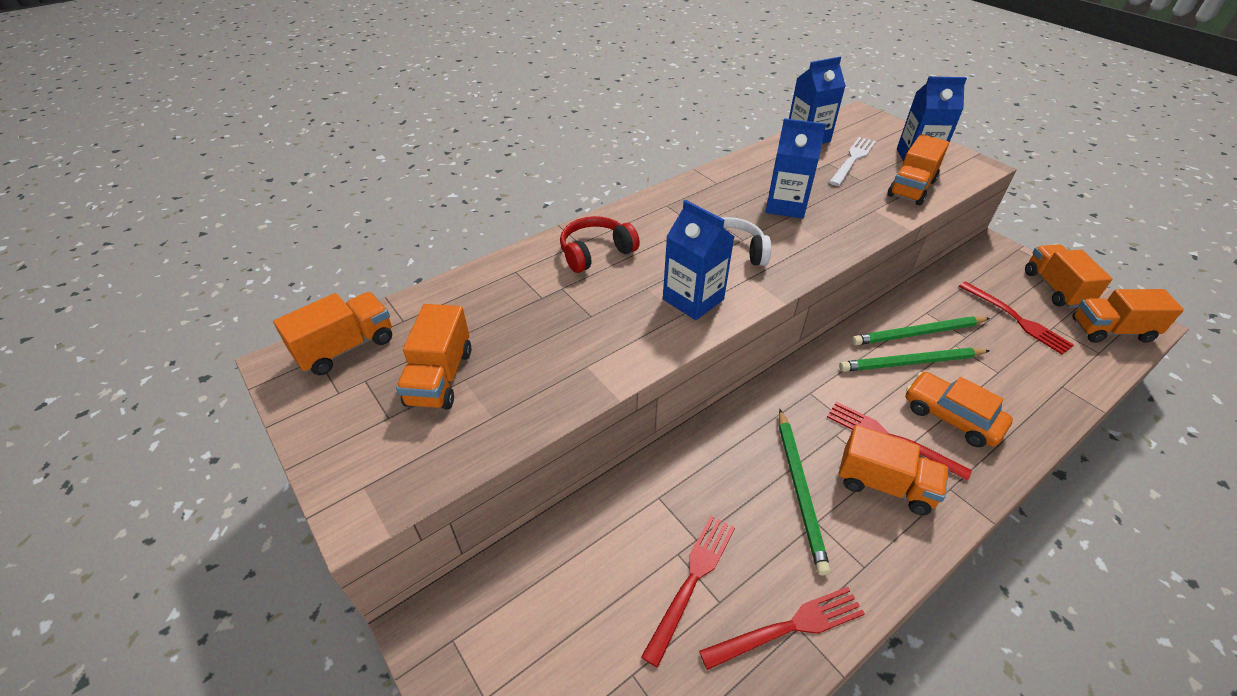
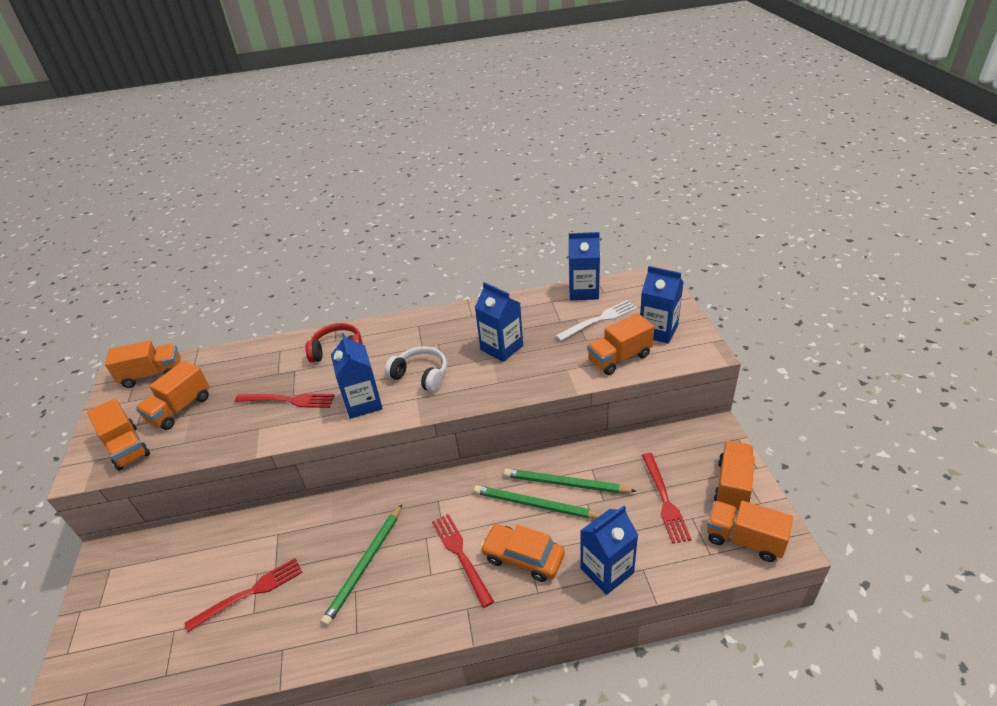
camera: 30 degrees right, 5 degrees down
red fork [699,587,865,670] -> red fork moved to [235,394,335,408]
orange truck [838,425,948,515] -> orange truck moved to [87,398,150,471]
orange car [906,372,1013,447] -> orange car turned 45 degrees counterclockwise [480,524,565,582]
none -> blue carton [580,506,638,595]

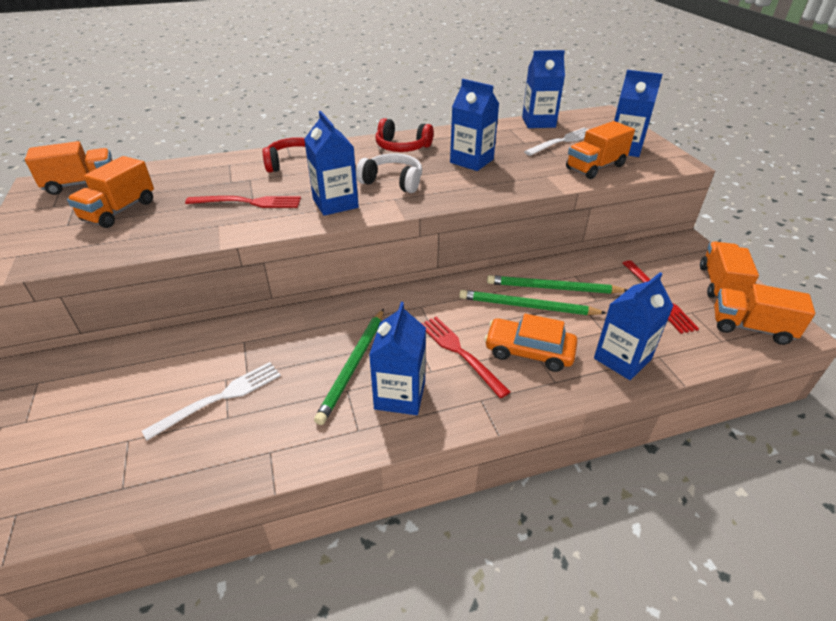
camera: 10 degrees left, 0 degrees up
orange truck [87,398,150,471] -> none
red fork [184,558,303,632] -> white fork [142,362,281,440]
none -> blue carton [369,302,426,415]
none -> red headphones [376,118,434,152]

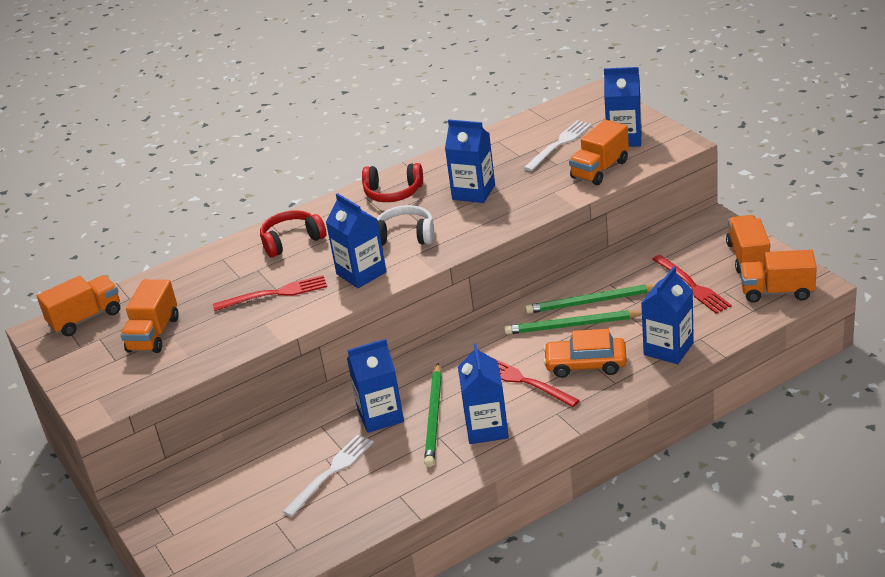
camera: 10 degrees left, 5 degrees down
blue carton [522,50,565,128] -> blue carton moved to [347,339,404,433]

